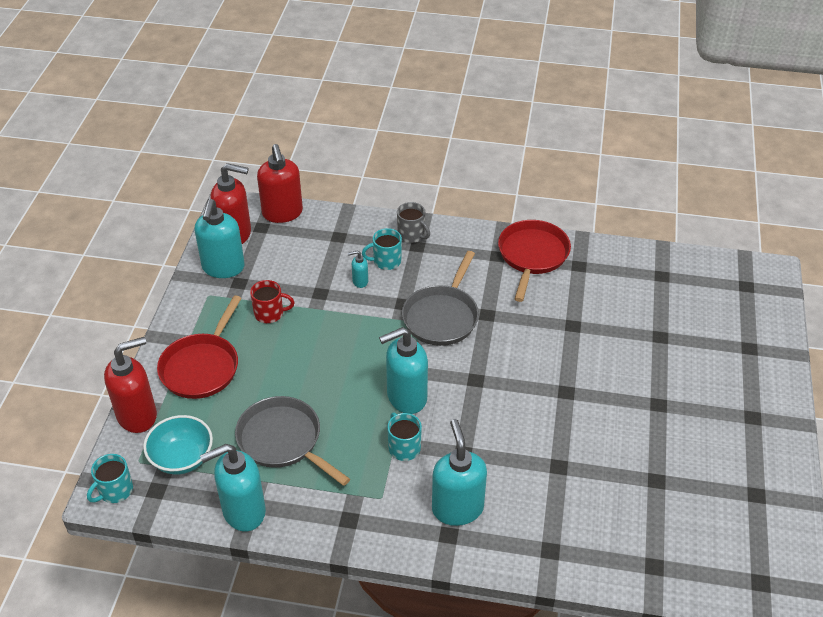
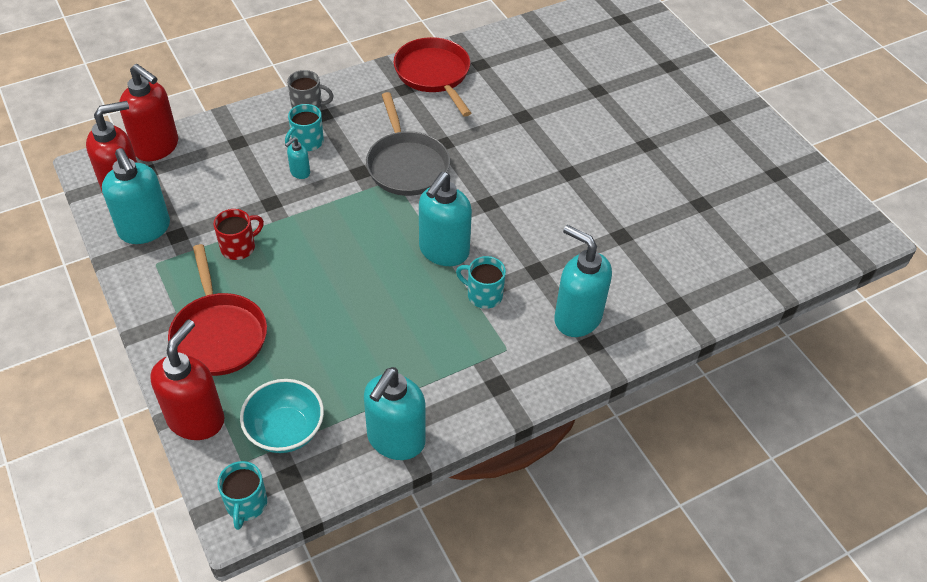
camera: 40 degrees left, 5 degrees up
grey pan [235,396,350,486] -> none

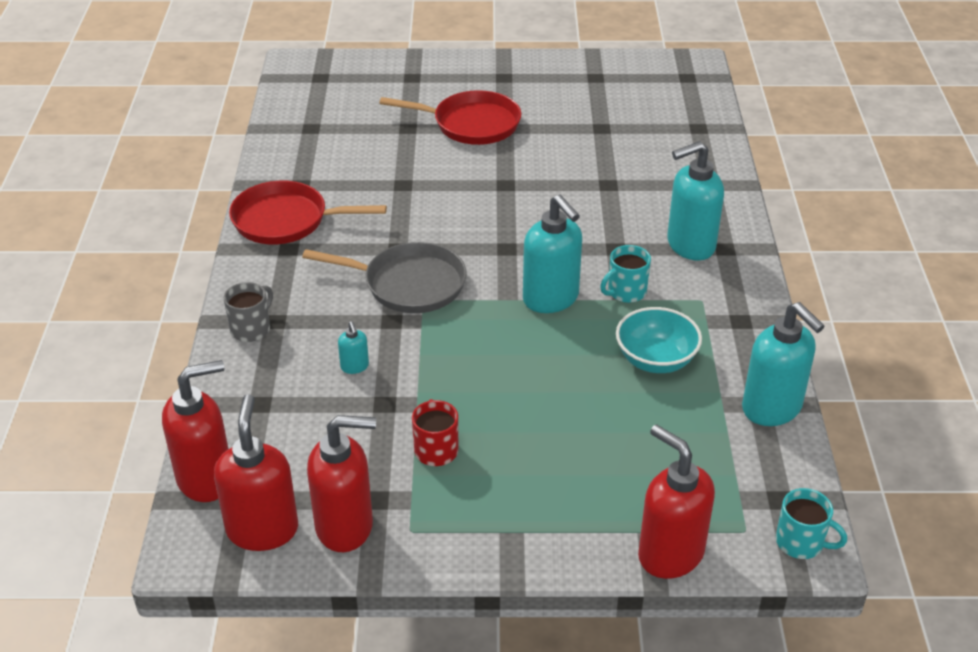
camera: 60 degrees left, 10 degrees down
turquoise soap dispenser [102,148,170,244] -> red soap dispenser [307,415,376,552]
red pan [168,244,267,376] -> red pan moved to [379,90,521,145]
turquoise bowl [240,379,324,453] -> turquoise bowl moved to [616,307,702,373]
turquoise mug [285,104,324,151] -> none

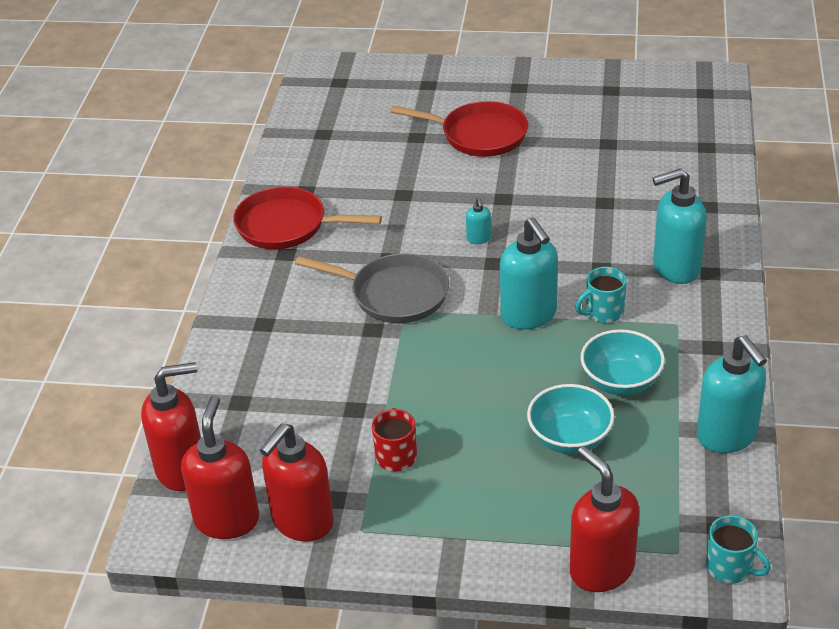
camera: 10 degrees right, 0 degrees up
grey mug [224,282,273,342] -> none
red soap dispenser [307,415,376,552] -> red soap dispenser turned 120 degrees clockwise [260,423,334,542]
turquoise soap dispenser [338,321,369,374] -> turquoise soap dispenser moved to [466,197,491,244]
none -> turquoise bowl [527,384,615,454]

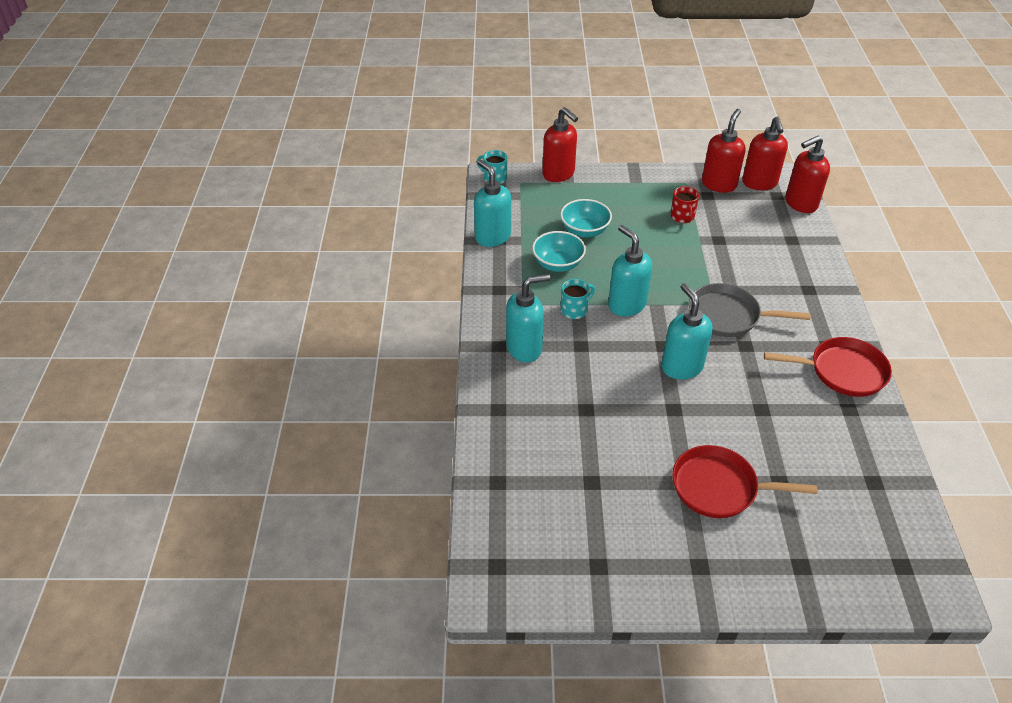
camera: 170 degrees right, 5 degrees up
turquoise soap dispenser [466,197,491,244] -> turquoise soap dispenser [661,283,713,380], size x2.21

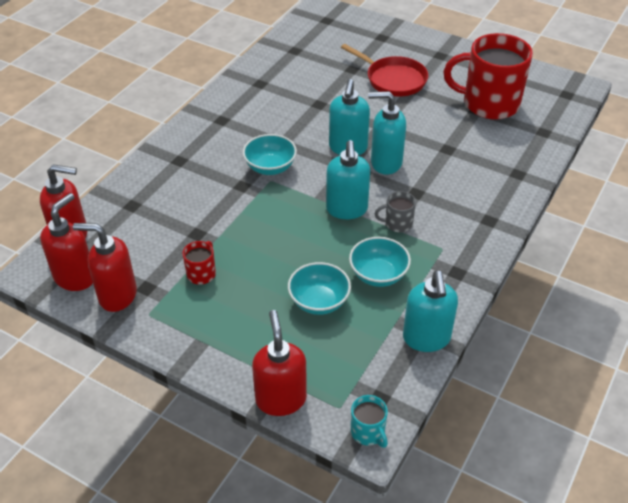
camera: 150 degrees left, 0 degrees up
turquoise soap dispenser [506,274,551,362] -> turquoise soap dispenser moved to [368,91,406,174]
turquoise mug [561,279,595,319] -> grey mug [374,191,416,232]
grey pan [689,283,810,337] -> turquoise bowl [243,134,297,175]
red soap dispenser [702,109,746,193] -> red soap dispenser turned 45 degrees clockwise [73,223,137,312]
red pan [764,337,892,397] -> none
none -> red mug [443,33,533,120]

